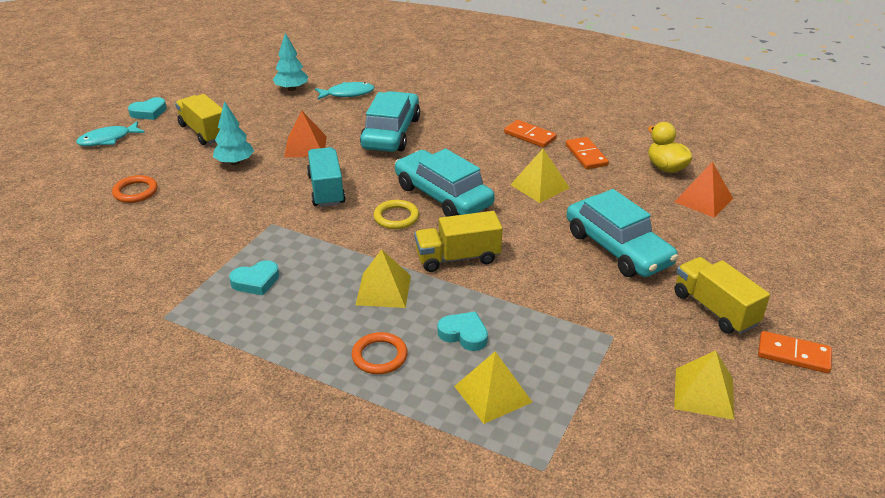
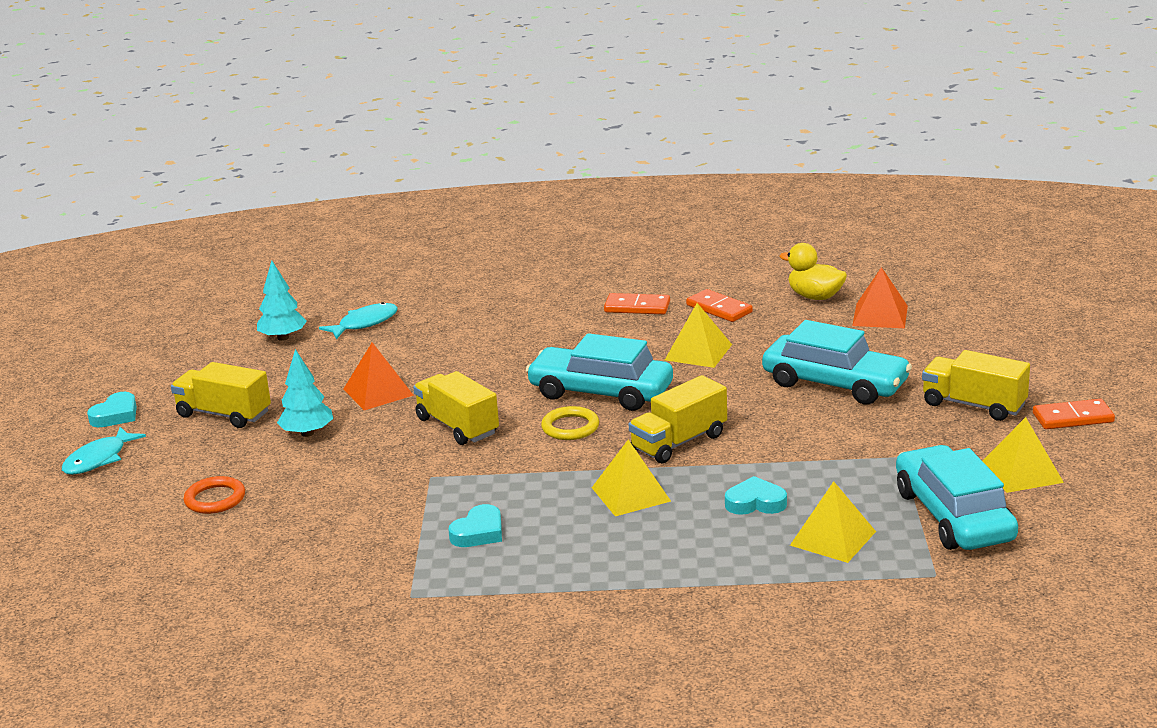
camera: 25 degrees left, 10 degrees down
turquoise truck [307,147,346,207] -> yellow truck [413,371,499,445]
orange ring [352,332,408,374] -> none
turquoise car [360,91,420,152] -> turquoise car moved to [896,445,1018,550]

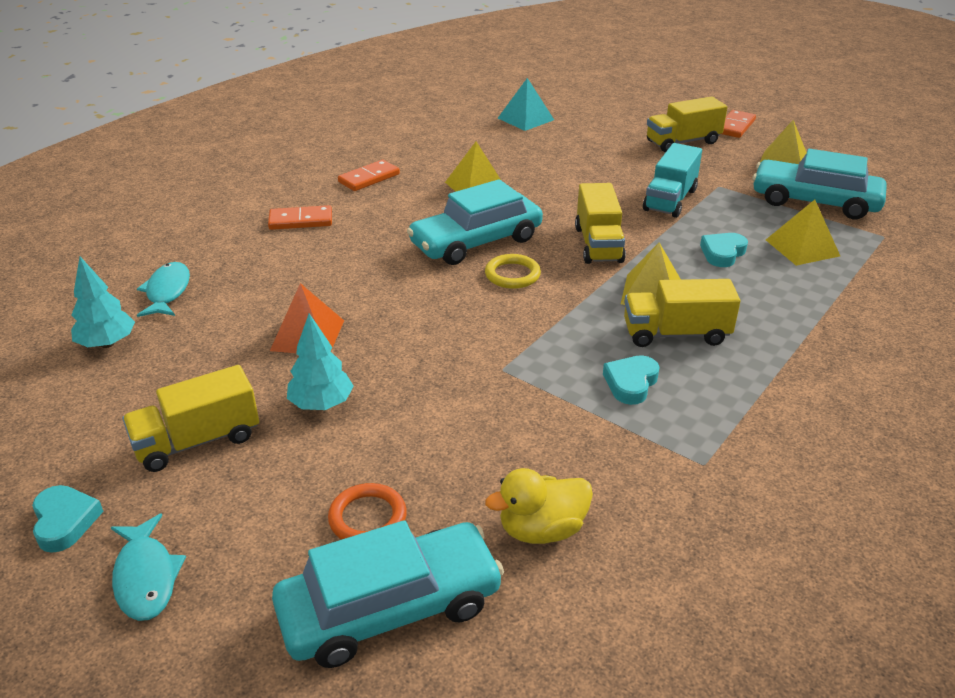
camera: 55 degrees left, 10 degrees up
yellow truck [413,371,499,445] -> yellow truck moved to [624,279,740,347]
turquoise heart [448,504,502,547] -> turquoise heart turned 135 degrees counterclockwise [603,355,659,405]
orange domino [686,289,753,322] -> orange domino moved to [268,205,332,230]
turquoise car [762,320,912,405] -> turquoise car moved to [272,520,504,668]
yellow duck [779,243,847,300] -> yellow duck moved to [485,468,593,544]
orange pyramid [852,267,908,328] -> turquoise pyramid [498,78,554,131]
none -> turquoise truck [643,143,702,218]

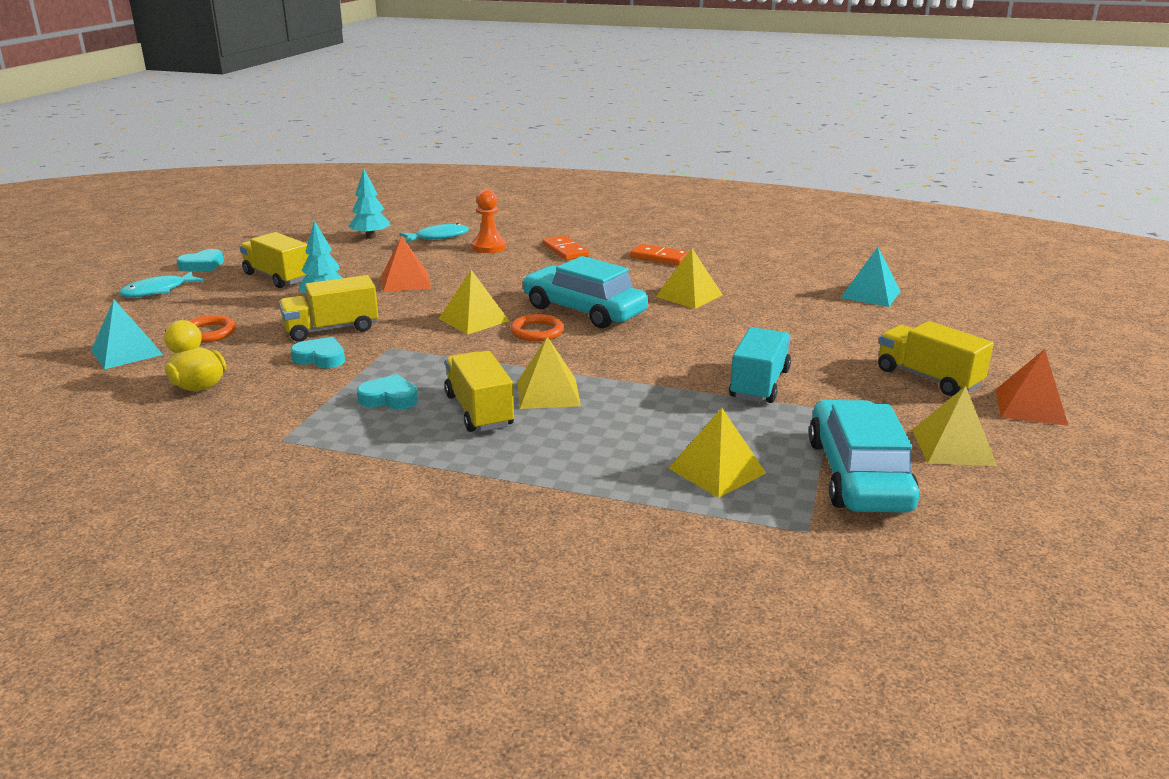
camera: 70 degrees right, 10 degrees down
turquoise car [272,520,504,668] -> turquoise pyramid [91,300,163,369]
yellow ring [485,254,541,289] -> orange ring [510,314,564,342]
yellow truck [575,183,626,264] -> yellow truck moved to [279,275,378,342]
turquoise truck [643,143,702,218] -> turquoise truck turned 105 degrees clockwise [729,327,791,403]
turquoise heart [700,233,748,267] -> turquoise heart moved to [291,337,345,368]
orange domino [722,110,756,138] -> orange pyramid [995,349,1069,426]
none -> yellow pyramid [439,270,509,335]
none -> orange pawn [472,190,506,253]

